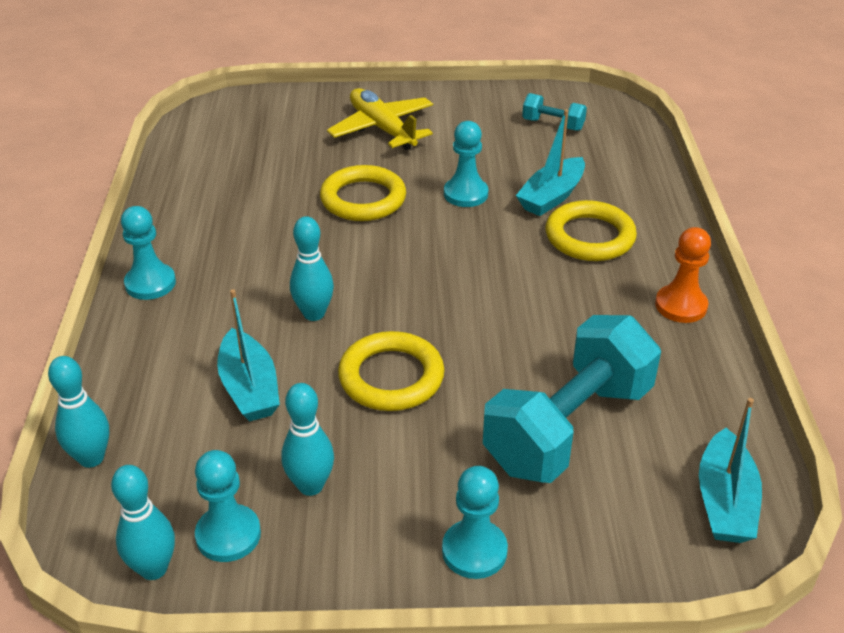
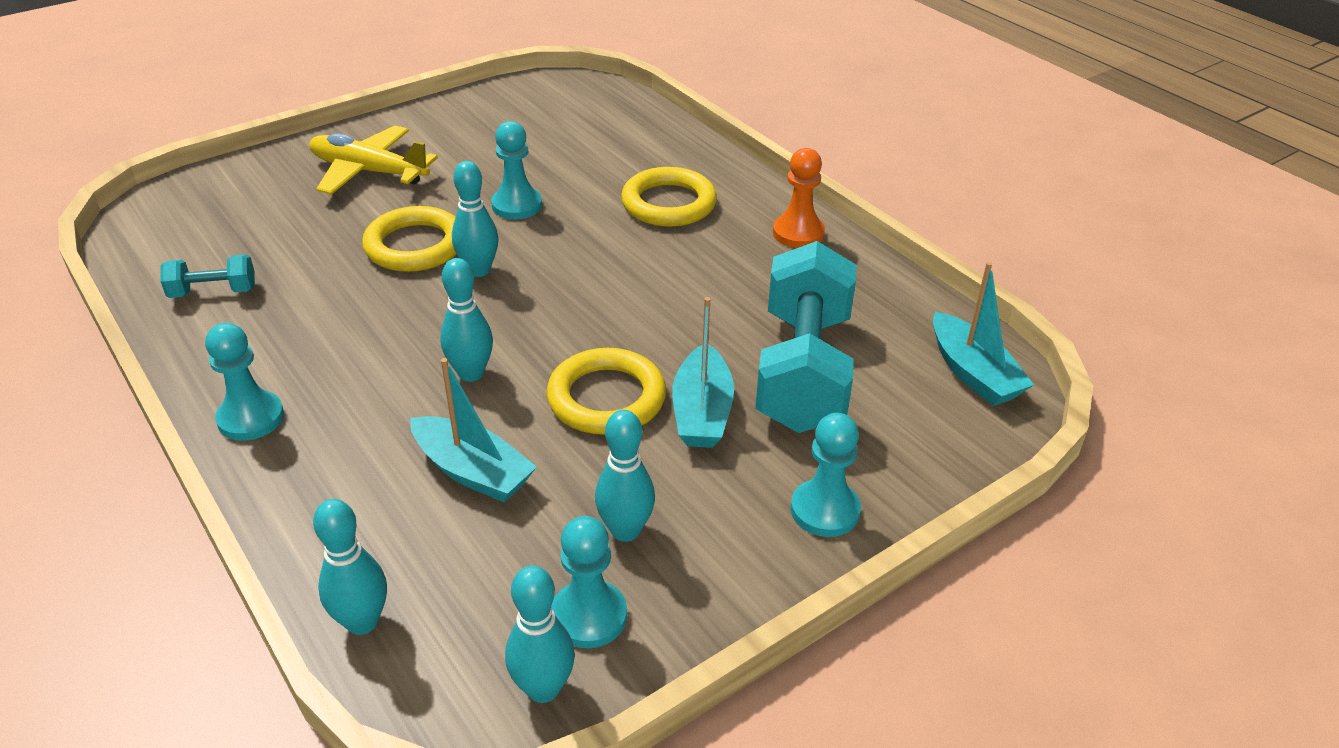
camera: 35 degrees left, 0 degrees up
turquoise boat [516,109,585,216] -> turquoise boat moved to [672,297,734,448]
turquoise dumbbell [522,93,587,131] -> turquoise dumbbell moved to [160,254,255,298]
none -> turquoise bowling pin [452,161,498,277]

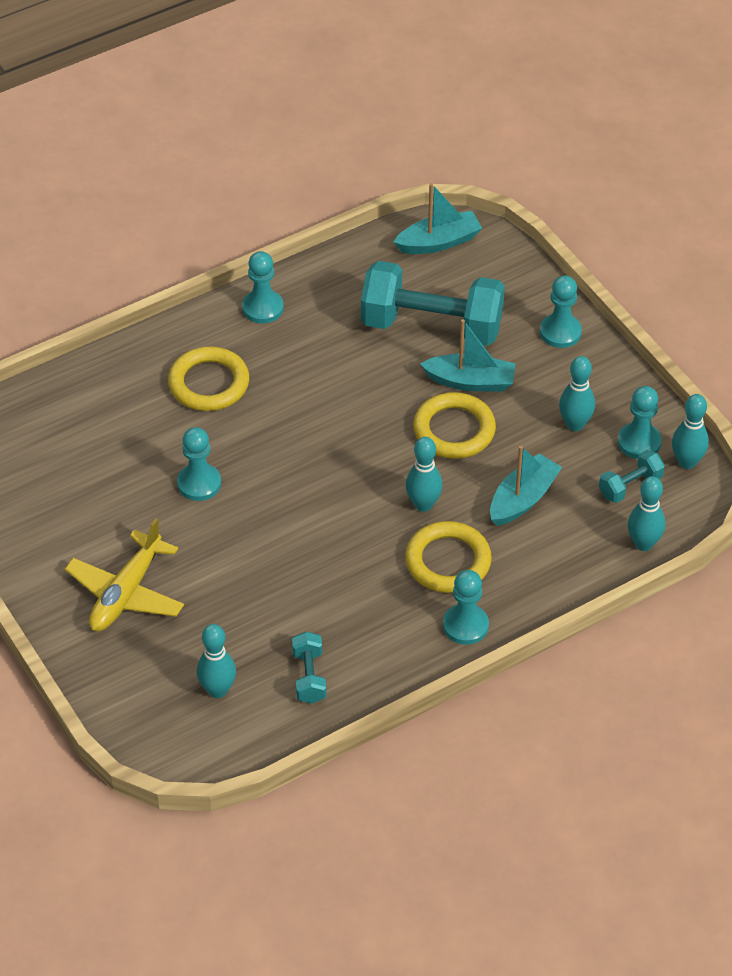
camera: 85 degrees left, 10 degrees up
yellow ring [362,206,456,272] -> yellow ring moved to [405,521,492,593]
turquoise bowling pin [452,161,498,277] -> turquoise bowling pin moved to [197,624,236,698]
orange pawn [773,148,825,248] -> turquoise pawn [242,251,284,323]
none -> turquoise dumbbell [599,450,665,503]

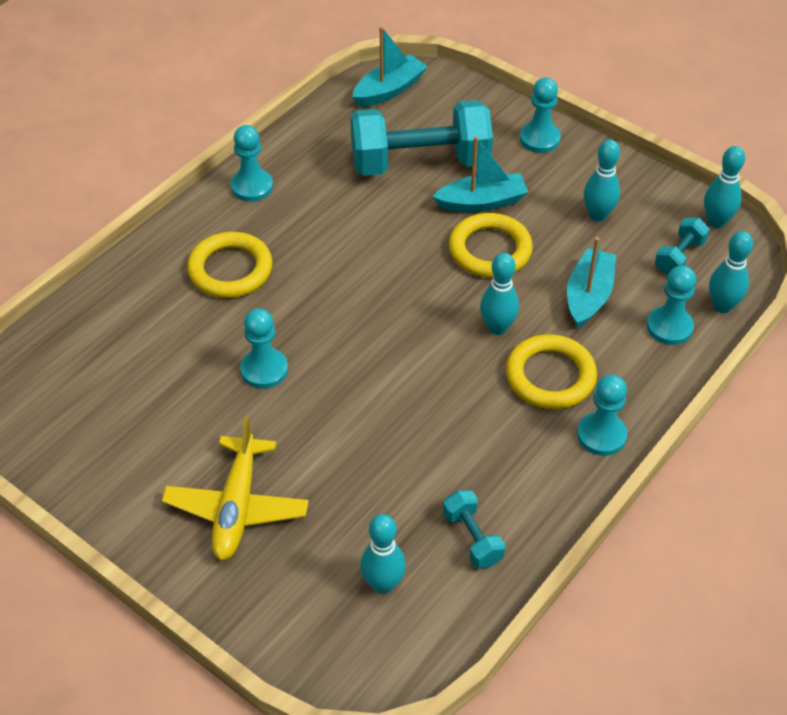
camera: 20 degrees left, 0 degrees up
turquoise pawn [618,386,662,459] -> turquoise pawn moved to [647,265,696,345]

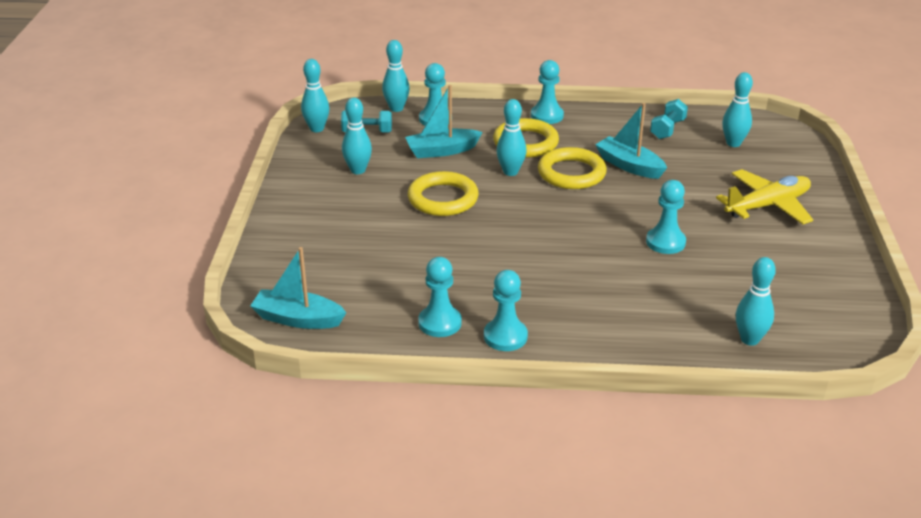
camera: 125 degrees left, 15 degrees down
yellow ring [187,232,273,298] -> yellow ring moved to [538,147,607,189]
turquoise dumbbell [350,100,493,176] -> none
turquoise boat [432,136,528,212] -> turquoise boat moved to [595,103,667,179]
turquoise pawn [520,77,561,153] -> turquoise pawn moved to [418,257,462,337]
none -> turquoise bowling pin [736,257,776,346]

